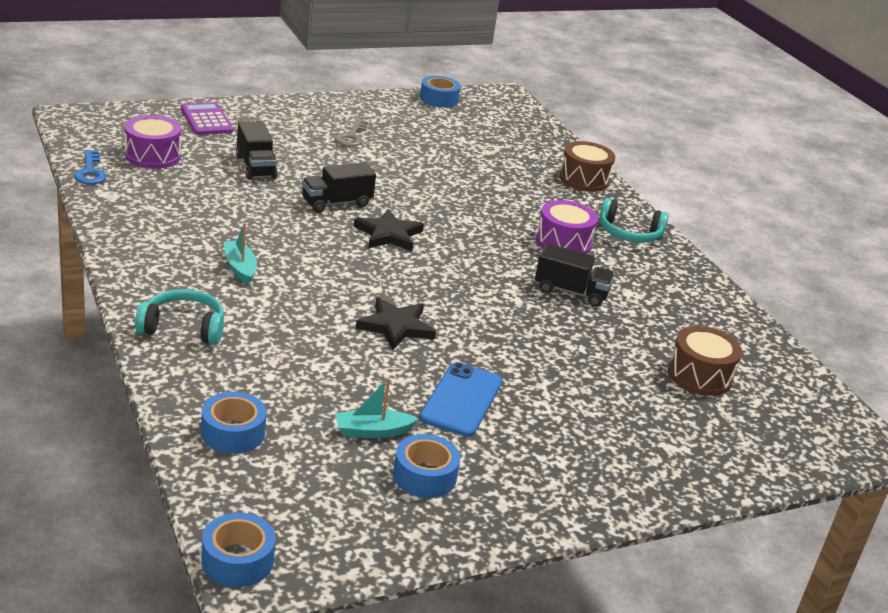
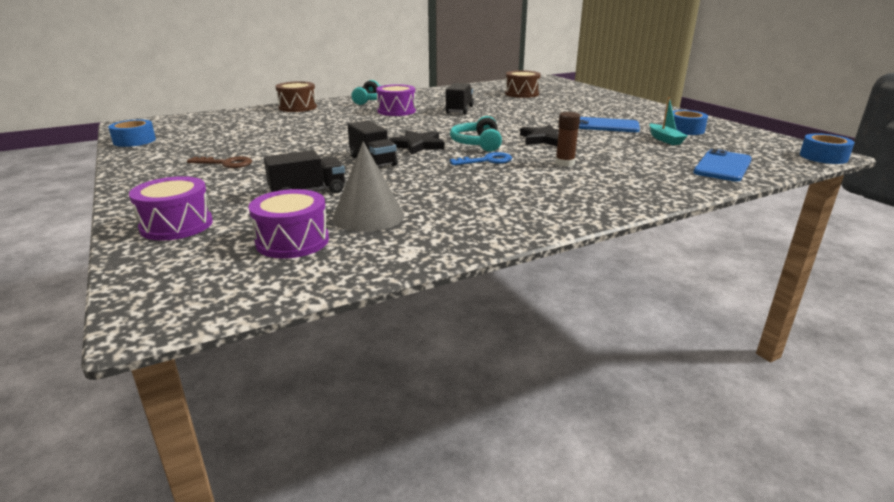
camera: 90 degrees left, 5 degrees down
blue key [74,150,107,185] -> blue key moved to [450,152,512,165]
turquoise headphones [135,289,224,345] -> turquoise headphones moved to [450,116,502,152]
purple calculator [181,102,233,135] -> purple drum [129,176,213,241]
blue tape [201,392,266,454] -> blue phone [693,149,752,181]
turquoise boat [224,222,257,284] -> none
grey key [335,119,368,147] -> brown key [187,156,252,168]
none -> grey cone [333,141,404,232]
none -> brown glue stick [555,112,580,166]

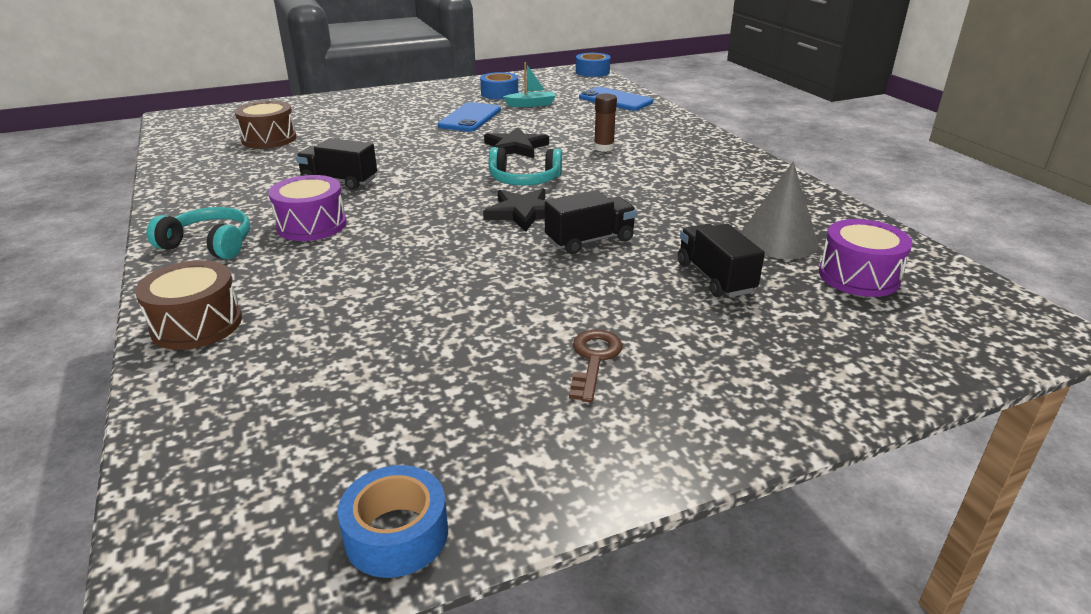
camera: 85 degrees left, 5 degrees up
purple drum [129,176,213,241] -> none
blue key [450,152,512,165] -> none

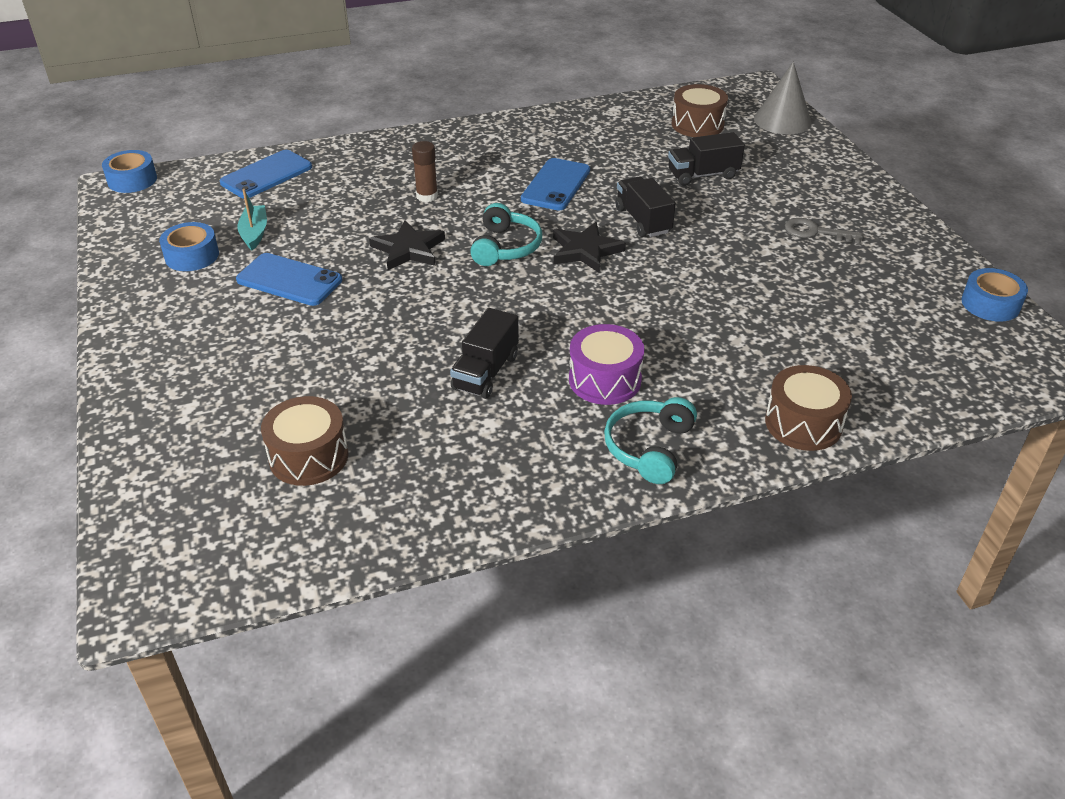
camera: 85 degrees left, 10 degrees up
brown key [569,330,623,402] -> grey key [785,218,863,243]
grey cone [740,161,818,259] -> grey cone moved to [754,62,812,134]
purple drum [819,219,913,297] -> brown drum [672,84,728,137]
none -> blue phone [521,158,590,210]

